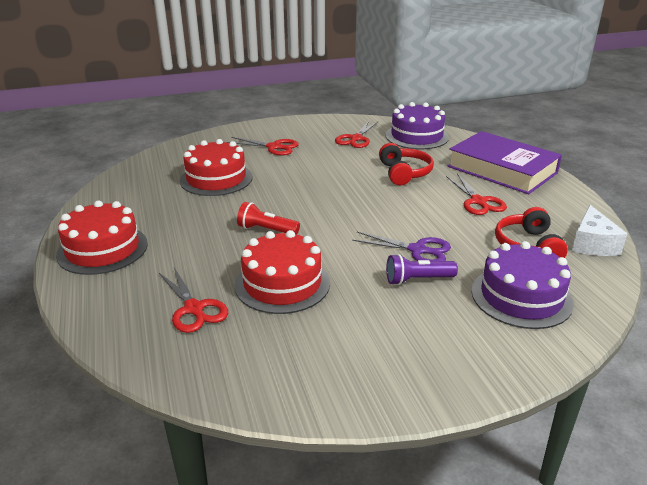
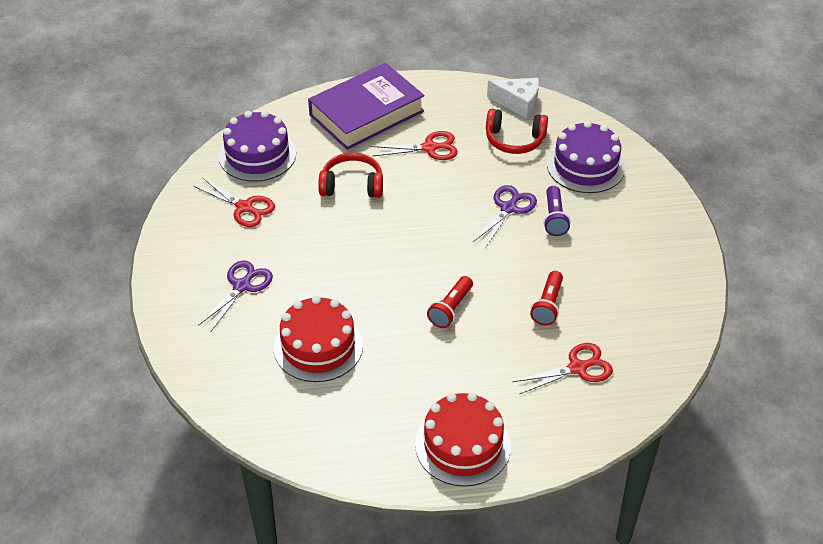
camera: 80 degrees left, 15 degrees up
red scissors [227,137,299,155] -> purple scissors [198,260,273,331]
red cake [235,230,330,314] -> red flashlight [530,271,563,325]

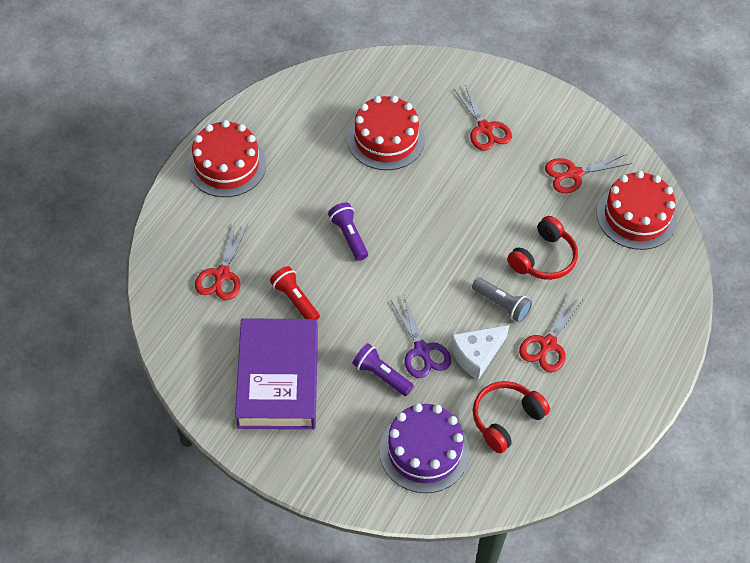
camera: 125 degrees right, 10 degrees up
purple scissors [198,260,273,331] -> red scissors [454,84,512,151]
purple cake [219,111,296,181] -> red cake [597,171,677,250]
purple book [308,63,425,150] -> purple book moved to [235,318,318,429]
red flashlight [427,276,473,328] -> purple flashlight [328,202,368,261]
white cheese [487,78,539,118] -> white cheese moved to [450,325,509,380]
none -> grey flashlight [472,277,532,323]

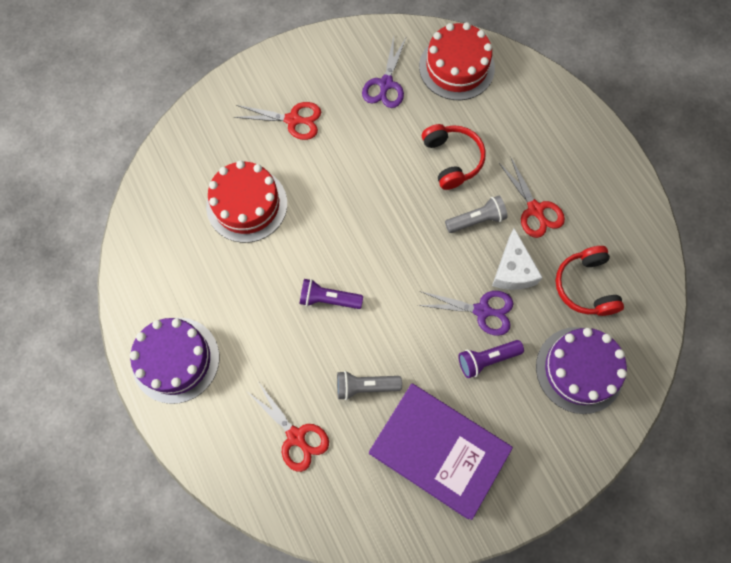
camera: 55 degrees left, 15 degrees up
red cake [187,120,266,197] -> purple cake [130,318,219,404]
red flashlight [270,266,320,320] -> grey flashlight [337,371,402,400]
red scissors [545,154,632,193] -> purple scissors [362,37,406,108]

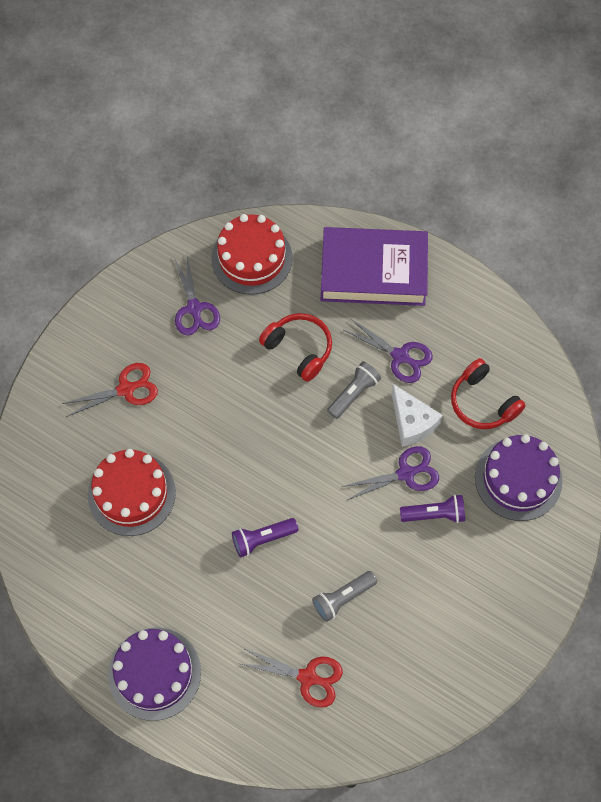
camera: 30 degrees left, 5 degrees down
purple book [369,383,513,520] -> purple book moved to [321,227,428,306]
purple flashlight [458,340,524,378] -> purple flashlight turned 135 degrees counterclockwise [400,494,465,523]
red scissors [498,156,565,238] -> purple scissors [344,318,433,383]

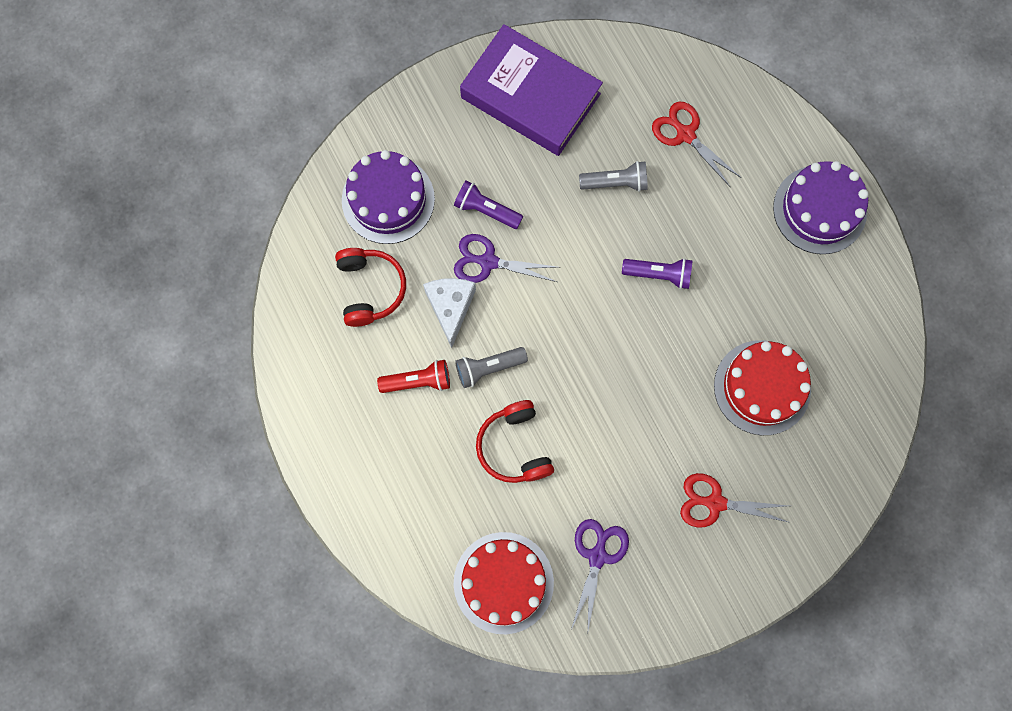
camera: 150 degrees left, 10 degrees up
purple book [321,227,428,306] -> purple book moved to [460,24,603,156]
purple scissors [344,318,433,383] -> red flashlight [377,360,450,393]

